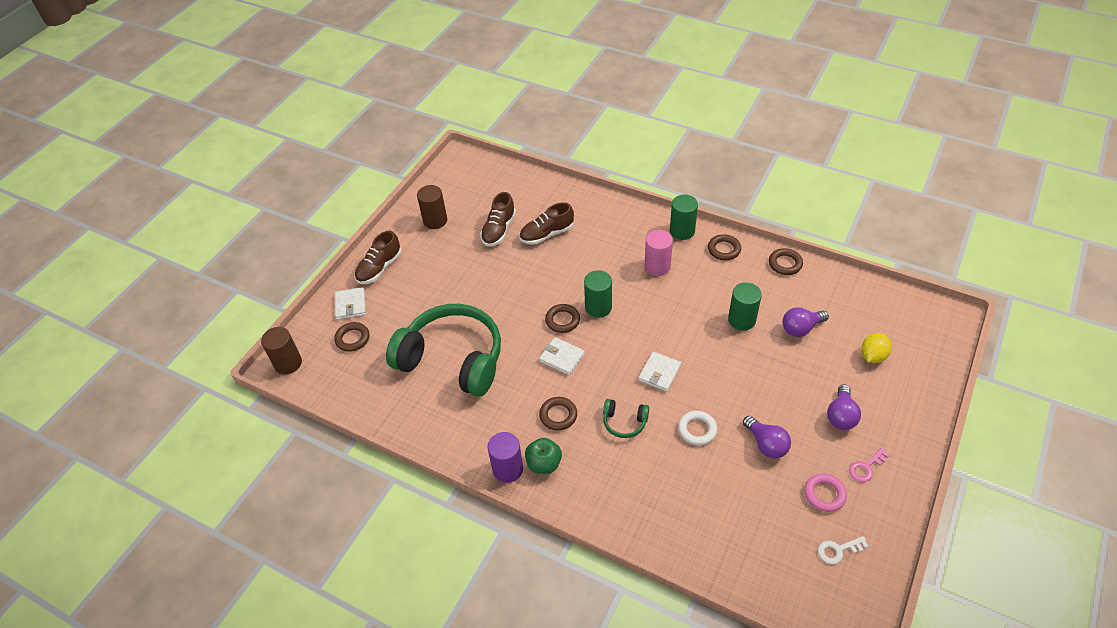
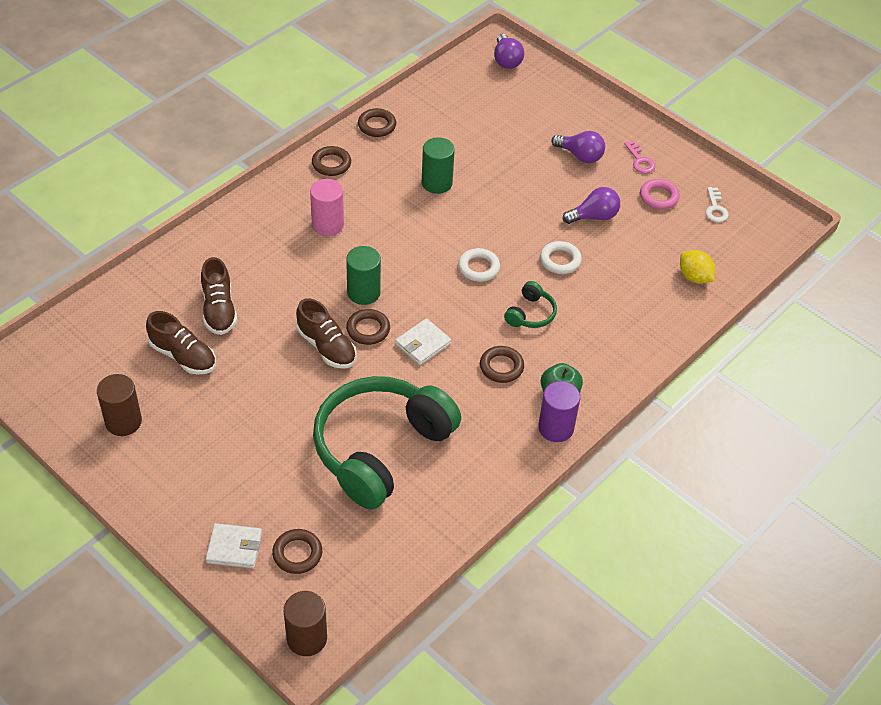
camera: 80 degrees left, 0 degrees up
brown shoe [355,231,401,284] -> brown shoe moved to [296,298,356,369]
white wallet [638,352,681,392] -> white ring [458,248,500,282]
green cylinder [670,195,698,240] -> none
purple light bulb [783,307,829,337] -> purple light bulb moved to [494,34,524,69]
yellow lemon [861,333,892,363] -> yellow lemon moved to [680,250,715,284]

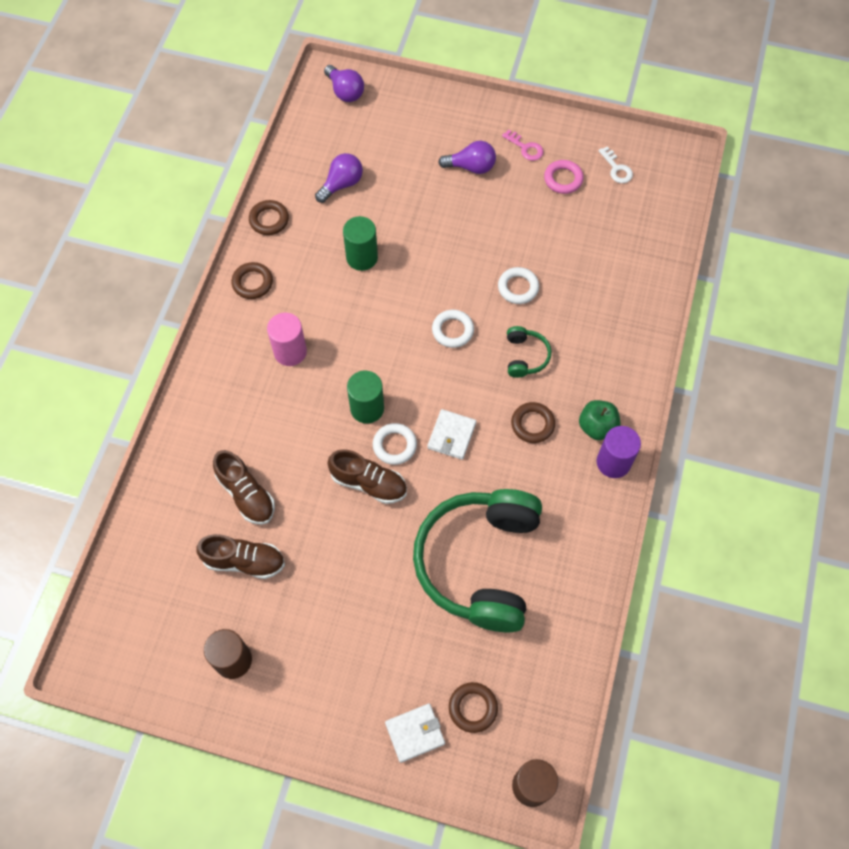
camera: 25 degrees left, 15 degrees up
brown ring [346,309,390,345] -> white ring [373,423,417,465]
purple light bulb [563,187,620,224] -> purple light bulb moved to [315,153,363,203]
yellow lemon [680,250,715,284] -> none

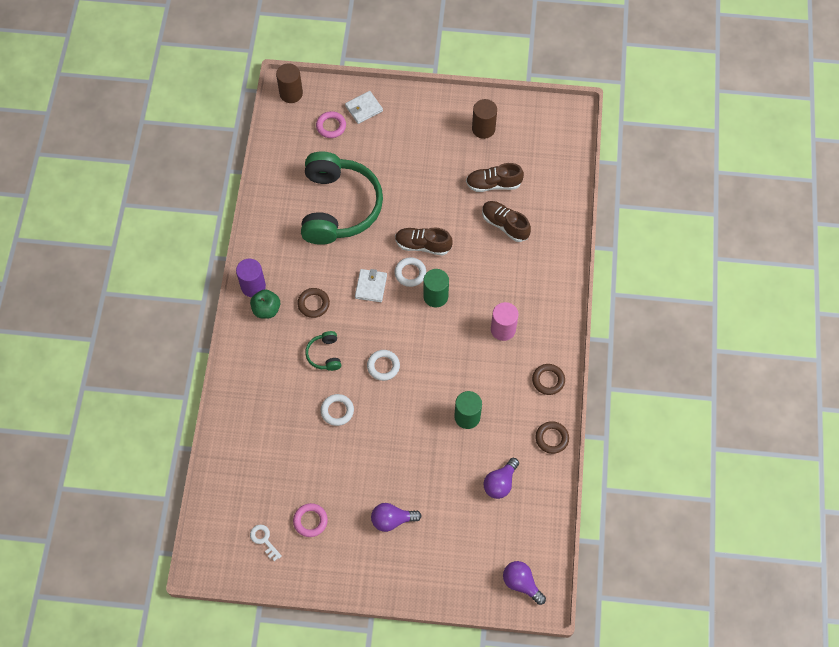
camera: 170 degrees right, 0 degrees up
brown ring [449,682,498,733] -> pink ring [316,111,346,138]
pink key [502,130,543,161] -> none

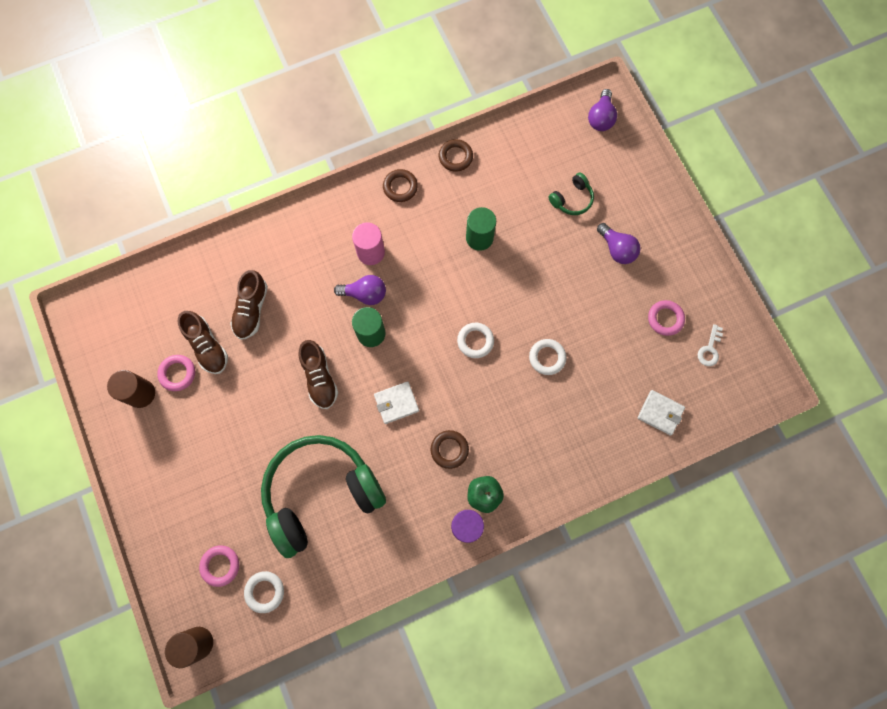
camera: 120 degrees left, 10 degrees up
green headphones [305,331,341,371] -> green headphones moved to [548,173,594,215]
white wallet [345,91,383,124] -> white wallet moved to [638,390,685,436]
white ring [395,257,426,287] -> white ring moved to [244,571,284,613]
purple light bulb [483,458,519,499] -> purple light bulb moved to [334,275,386,305]
none -> pink ring [157,355,195,391]

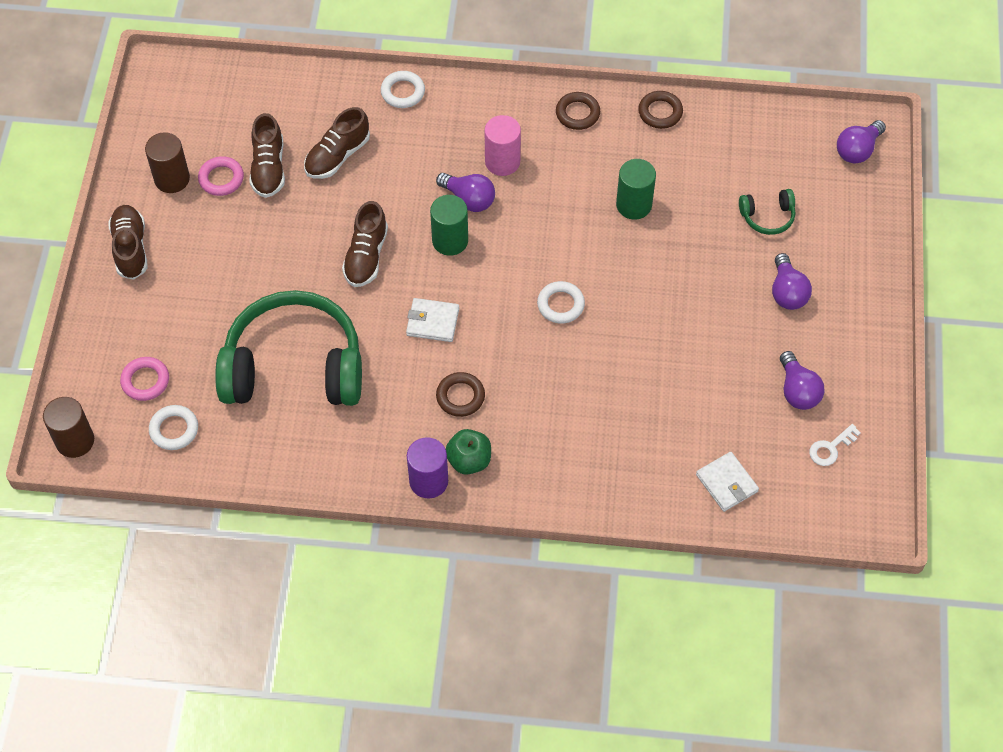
camera: 30 degrees right, 15 degrees down
white ring [529,339,567,375] -> white ring moved to [381,71,425,108]
pink ring [648,300,685,336] -> purple light bulb [780,351,825,410]
none -> brown shoe [108,205,148,280]

